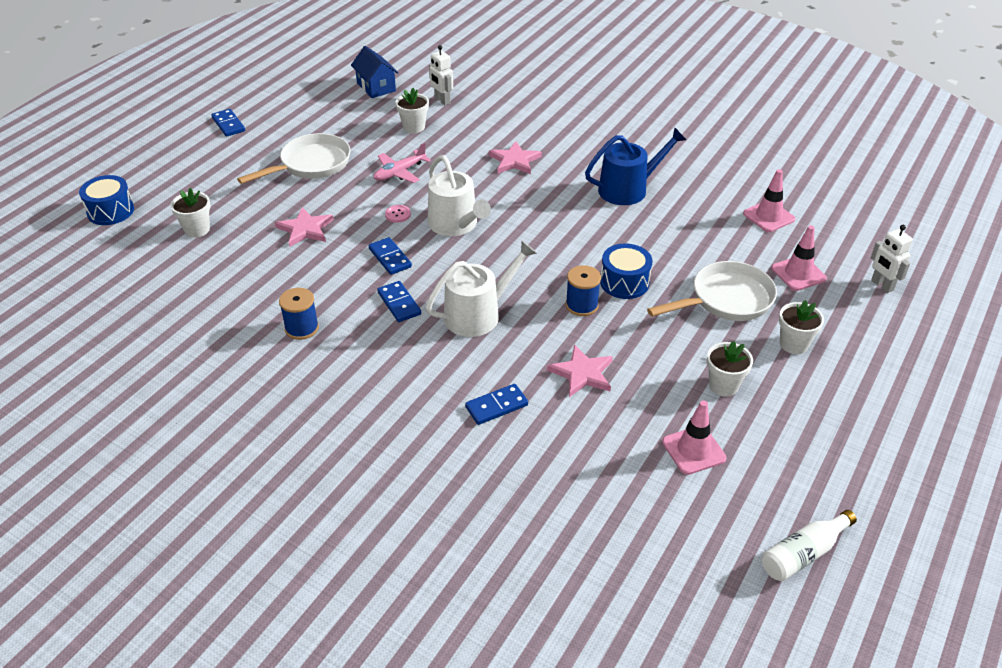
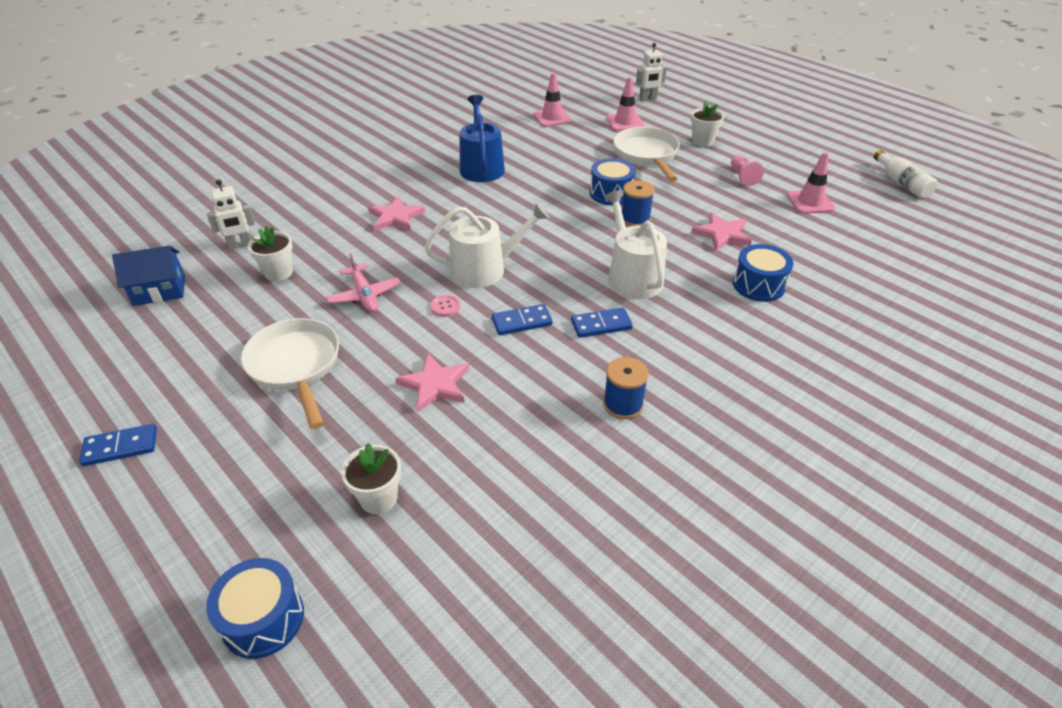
camera: 75 degrees left, 0 degrees up
blue domino [465,384,528,425] -> blue drum [733,244,793,302]
white flower pot [707,341,753,397] -> pink pawn [731,155,764,186]

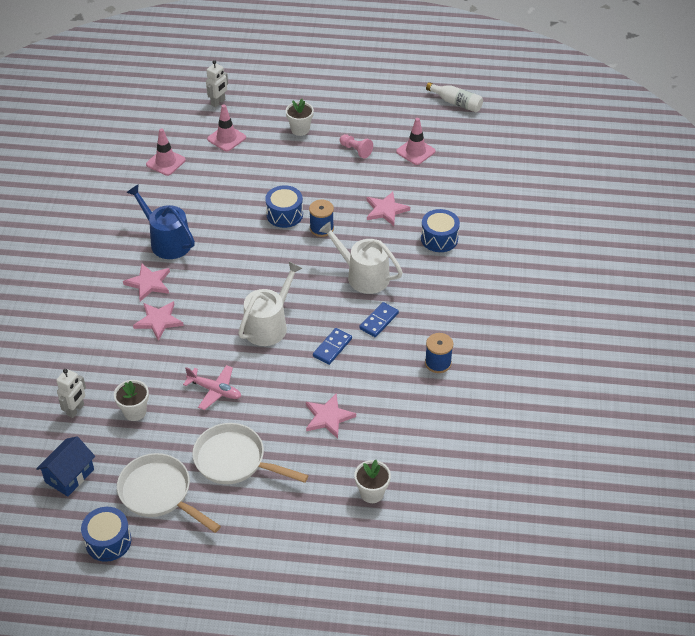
camera: 40 degrees left, 5 degrees up
blue domino [79,424,157,466] -> none
blue drum [206,558,304,659] -> blue drum moved to [81,507,131,562]
pink button [430,295,460,317] -> none
white pan [613,127,680,182] -> white pan moved to [117,453,221,533]
none -> pink star [123,263,170,301]

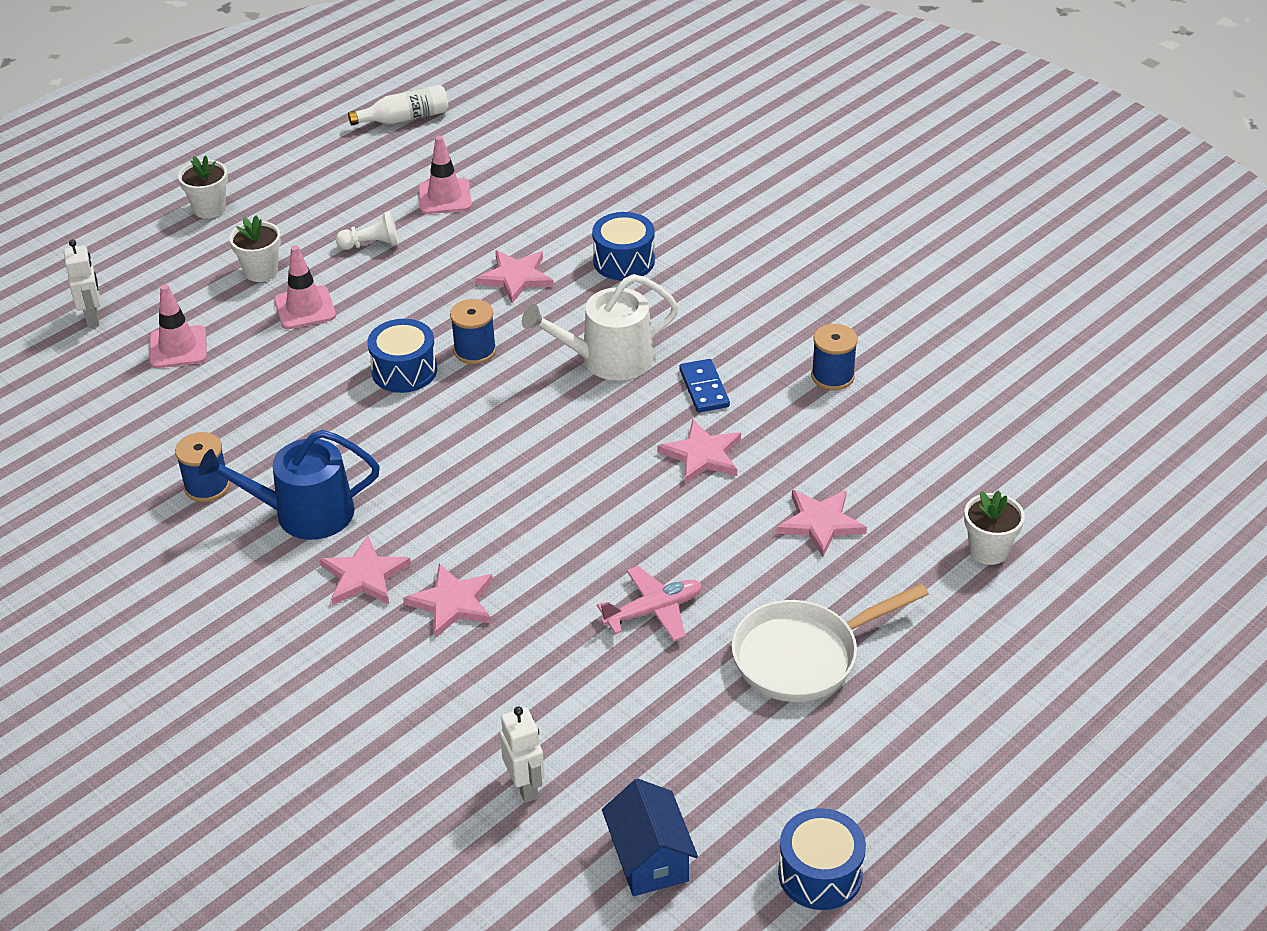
camera: 50 degrees left, 5 degrees down
white flower pot [114,380,149,421] -> white flower pot moved to [178,155,228,219]
white pan [117,453,221,533] -> none
pink traffic cone [146,128,186,176] -> pink traffic cone moved to [274,245,336,329]
white watering can [238,262,302,346] -> none
blue domino [313,328,352,365] -> pink star [658,419,741,484]
pink pawn [340,134,373,159] -> white pawn [336,211,399,250]
none -> blue spool [175,432,230,502]

